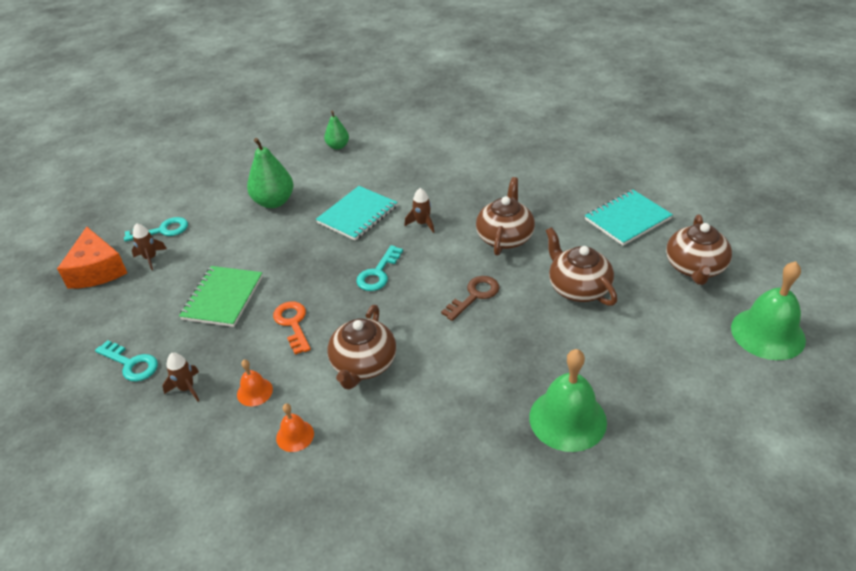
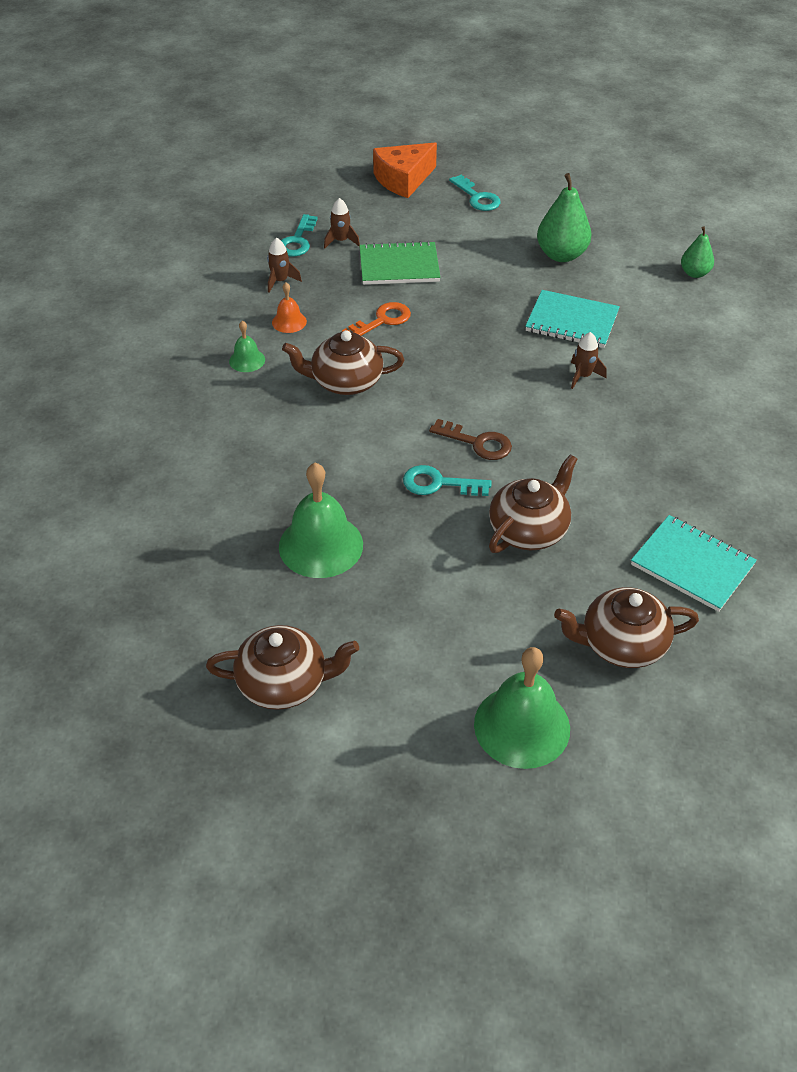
camera: 70 degrees right, 5 degrees up
brown rocket [132,223,167,270] -> brown rocket moved to [324,198,360,248]
orange bell [276,403,314,452] -> green bell [229,321,265,372]
turquoise key [356,245,403,291] -> turquoise key moved to [403,465,492,496]
brown teapot [476,177,535,256] -> brown teapot moved to [206,625,359,710]

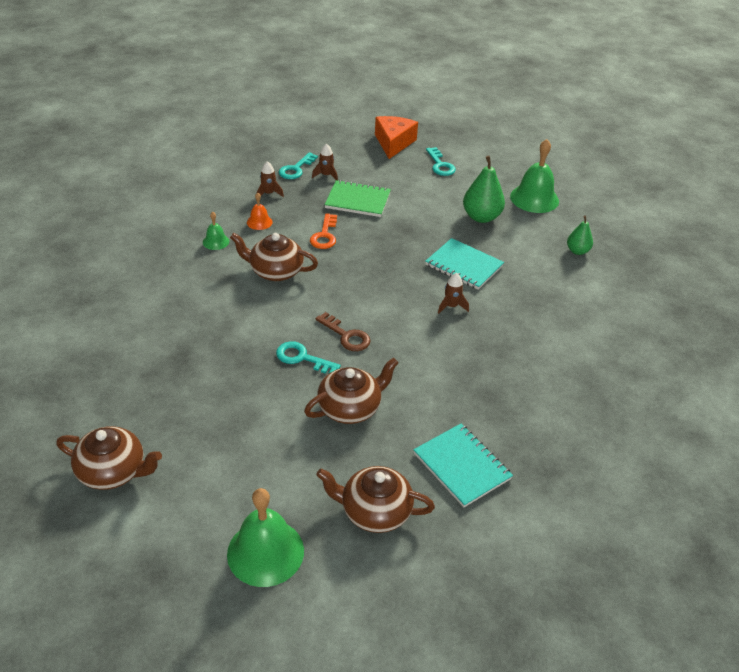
camera: 15 degrees right, 5 degrees down
green bell [279,463,363,578] -> green bell moved to [510,139,559,213]
orange key [342,302,411,336] -> orange key turned 120 degrees clockwise [310,213,337,249]
orange cheese [373,143,437,198] -> orange cheese turned 120 degrees clockwise [375,116,418,159]

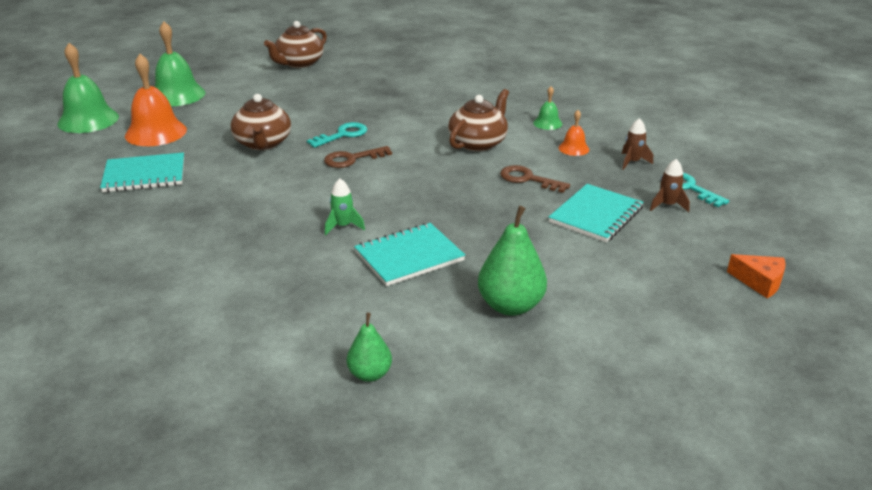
camera: 115 degrees right, 10 degrees down
orange key [310,213,337,249] -> brown key [500,165,570,193]
brown teapot [316,466,435,533] -> orange bell [125,54,187,146]
green notebook [324,180,391,217] -> turquoise notebook [549,184,644,242]
orange cheese [375,116,418,159] -> orange cheese [727,254,786,298], size x0.61
turquoise key [426,147,456,176] -> none
brown rocket [438,273,469,314] -> green rocket [325,179,365,235]
green bell [510,139,559,213] -> green bell moved to [57,43,119,133]

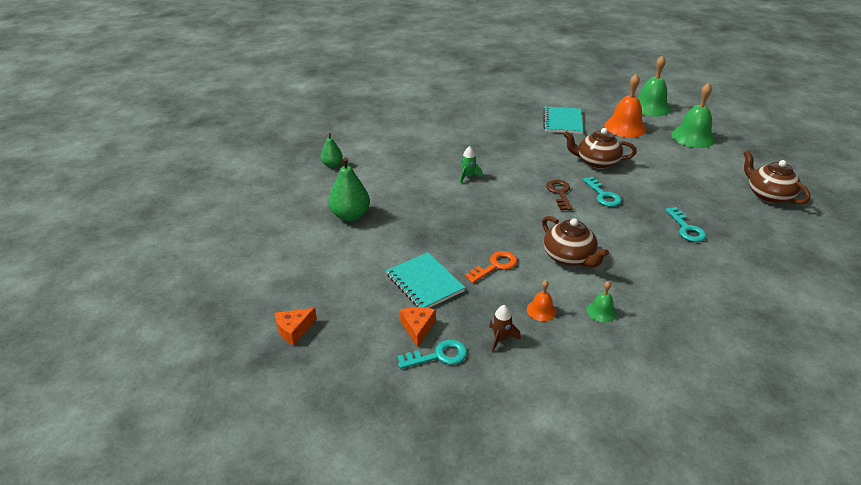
camera: 110 degrees right, 5 degrees up
turquoise notebook [354,223,465,286] -> none
brown key [500,165,570,193] -> orange key [465,251,517,283]
brown rocket [650,159,690,212] -> orange cheese [400,307,436,348]
none -> turquoise key [665,207,706,242]

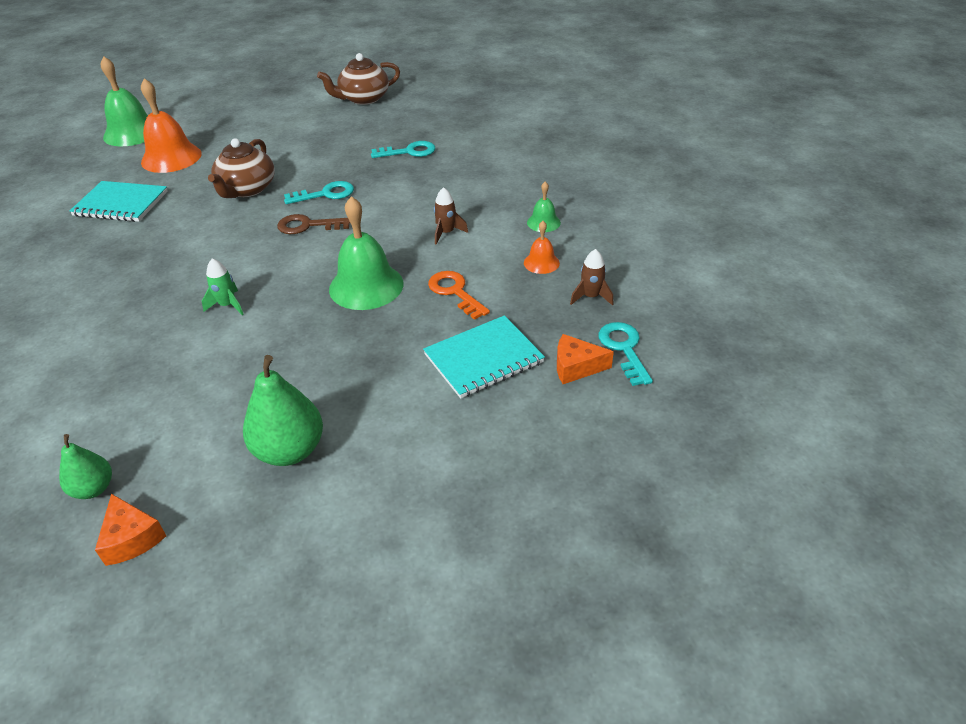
camera: 85 degrees left, 5 degrees up
orange cheese [275,308,317,346] -> orange cheese moved to [95,494,166,566]
brown teapot [542,216,609,268] -> brown rocket [434,187,468,245]
green bell [671,83,715,148] -> green bell moved to [329,196,404,310]

